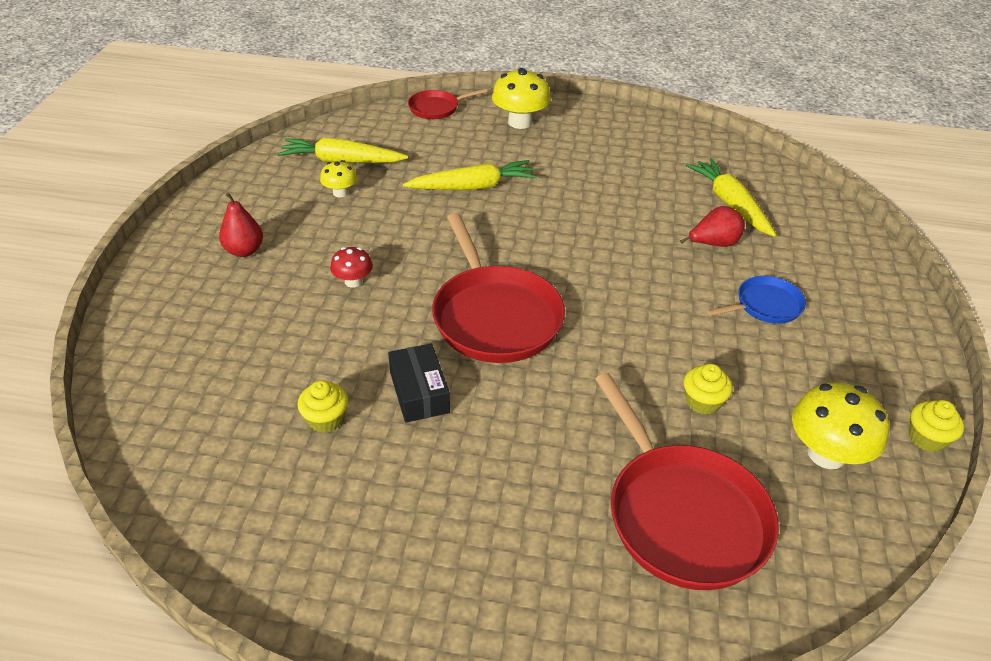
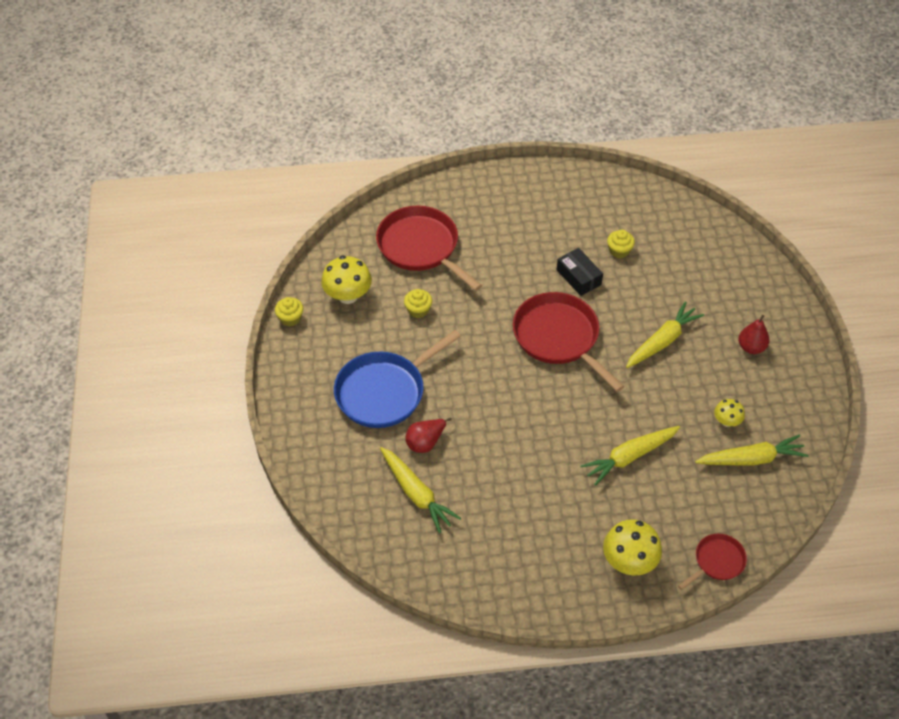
camera: 165 degrees right, 10 degrees up
red mushroom [330,247,373,288] -> yellow carrot [626,302,704,368]
blue pan [707,276,806,324] -> blue pan [334,330,461,428], size x1.93

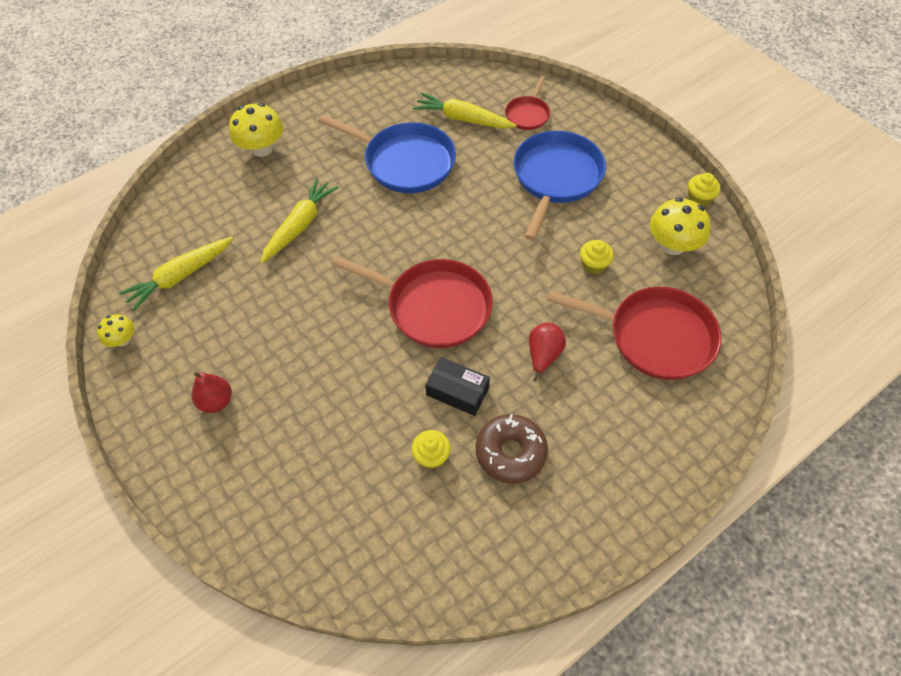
camera: 150 degrees right, 5 degrees up
red pear [405,417,452,453] -> red pear moved to [529,322,566,382]
yellow carrot [626,302,704,368] -> none
red pan [678,534,747,590] -> red pan moved to [505,76,550,130]
yellow mushroom [714,399,745,427] -> yellow mushroom moved to [97,314,134,347]
none -> blue pan [319,114,456,193]
none -> brown donut [476,414,548,484]

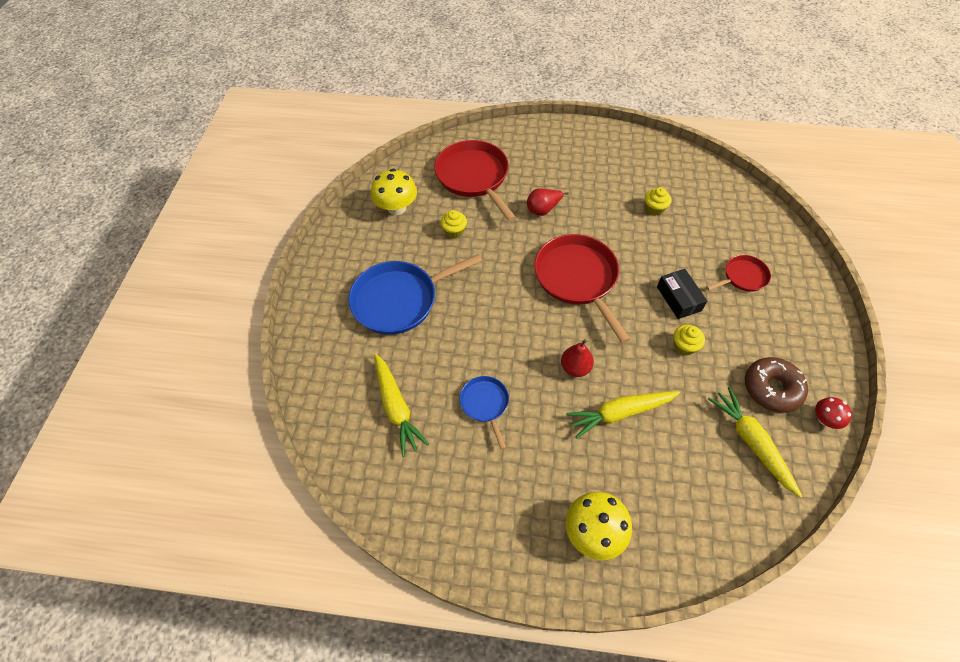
camera: 135 degrees left, 0 degrees up
yellow mushroom [97,314,134,347] -> red mushroom [815,397,852,429]
yellow carrot [119,237,233,311] -> yellow carrot turned 120 degrees counterclockwise [708,387,802,498]
red pear [192,372,232,413] -> red pear moved to [561,339,594,377]
blue pan [319,114,456,193] -> blue pan [460,376,509,450], size x0.52
black box [425,357,490,416] -> black box moved to [657,269,707,319]
brown donut [476,414,548,484] -> brown donut moved to [745,357,808,413]
red pan [505,76,550,130] -> red pan moved to [706,255,771,292]
yellow cupcake [688,173,720,206] -> yellow cupcake moved to [673,325,705,355]

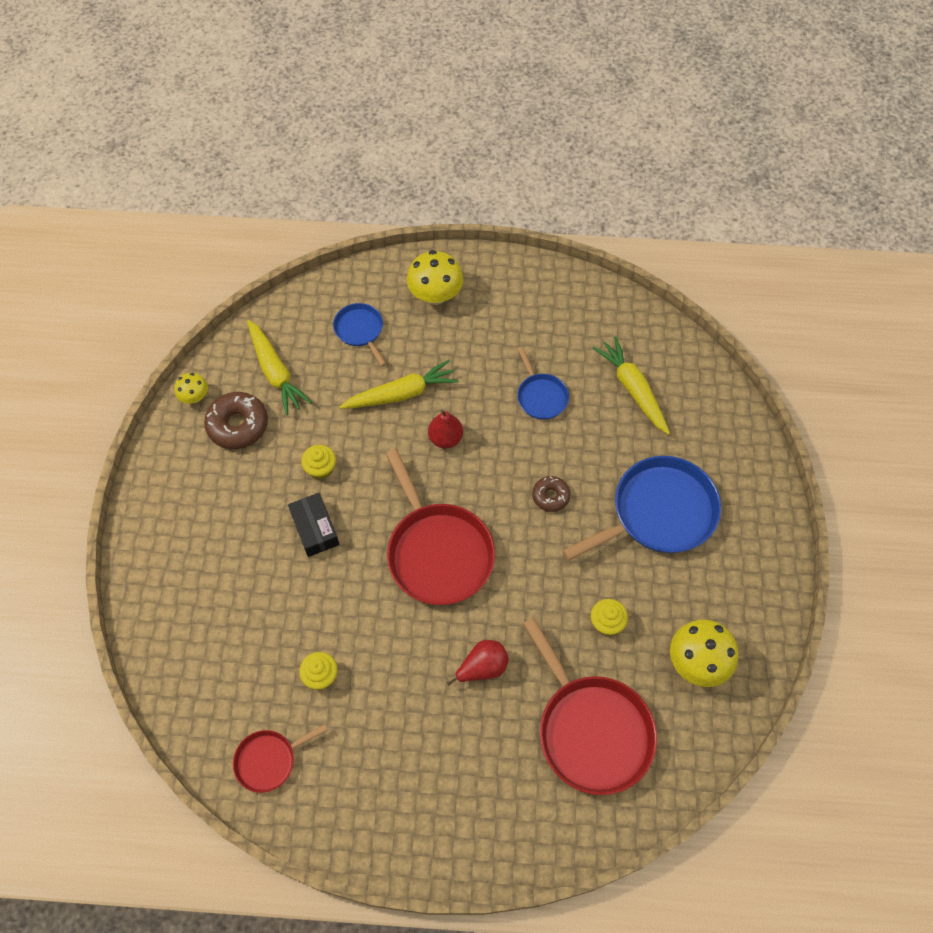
camera: 175 degrees right, 5 degrees up
red pan [706,255,771,292] -> red pan moved to [233,724,328,793]
red mushroom [815,397,852,429] -> yellow mushroom [174,373,208,404]
none -> blue pan [333,303,386,366]
none -> brown donut [532,476,571,512]

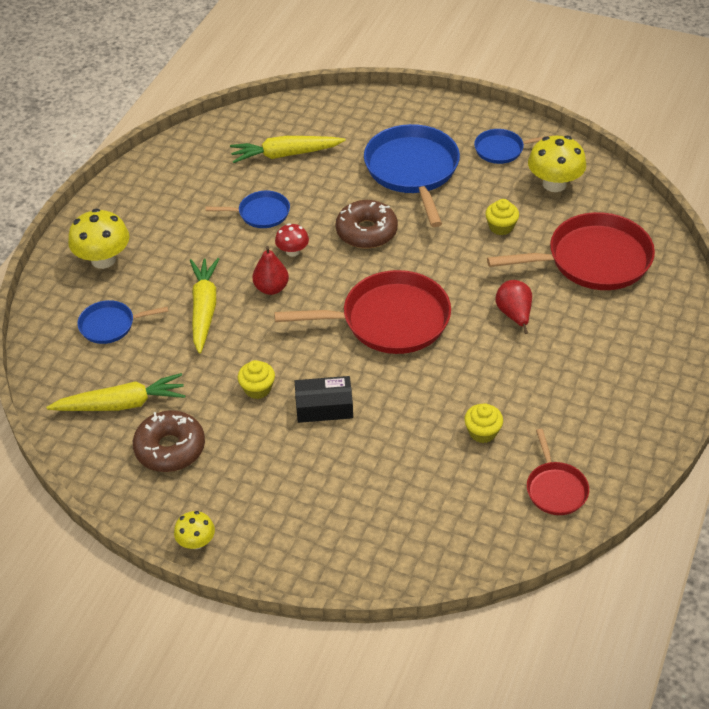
camera: 70 degrees left, 15 degrees down
yellow mushroom [174,373,208,404] -> yellow mushroom moved to [174,511,215,549]
brown donut [532,476,571,512] -> brown donut [336,200,398,249], size x1.70
none -> red mushroom [275,223,309,257]
none -> blue pan [474,129,554,164]

